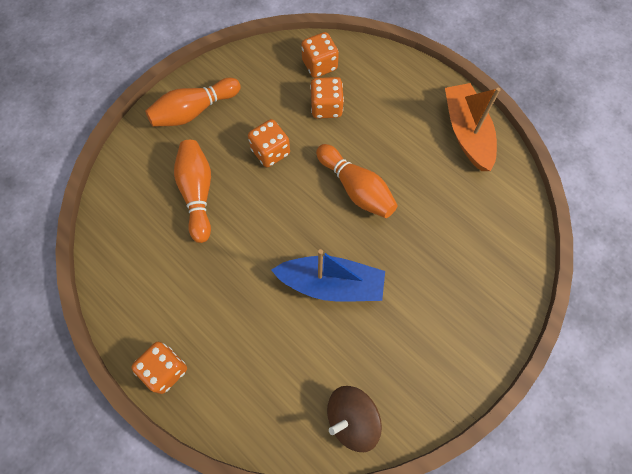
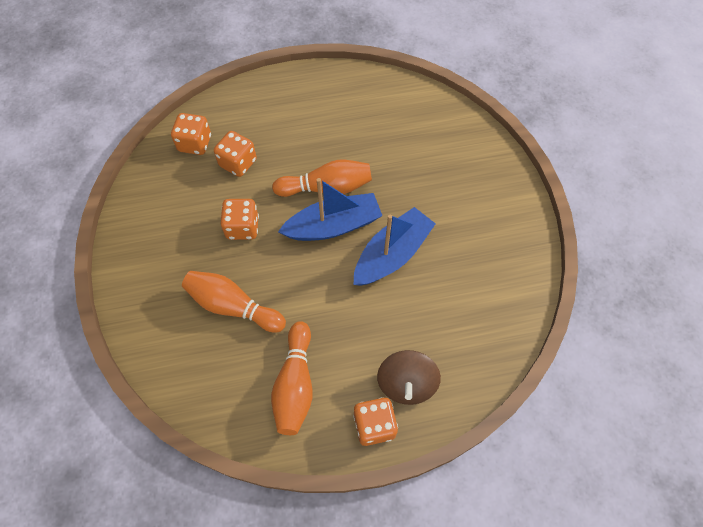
camera: 55 degrees left, 5 degrees down
orange bowling pin [145,78,241,127] -> orange bowling pin moved to [271,321,313,435]
brown spinning top [327,386,382,452] -> brown spinning top moved to [377,350,441,405]
orange boat [445,83,501,171] -> none
none -> blue boat [278,178,382,241]

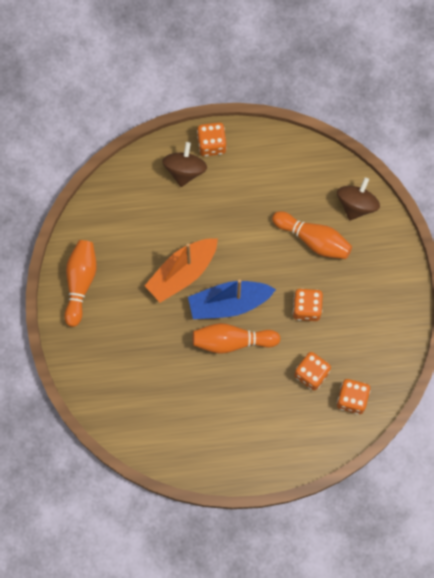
camera: 175 degrees left, 10 degrees up
orange bowling pin [271,321,313,435] -> orange bowling pin moved to [64,240,97,327]
blue boat [354,207,436,286] -> orange boat [145,239,218,303]
none -> brown spinning top [337,178,380,221]

